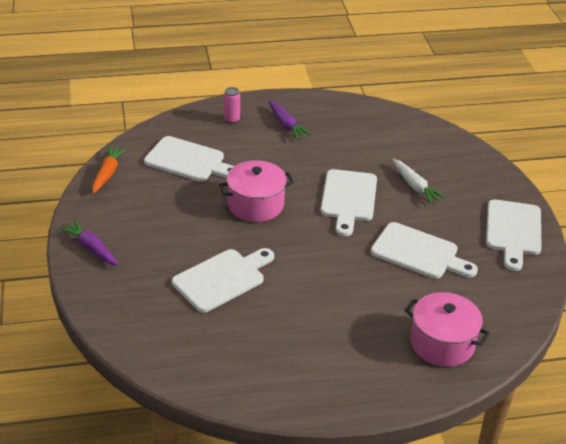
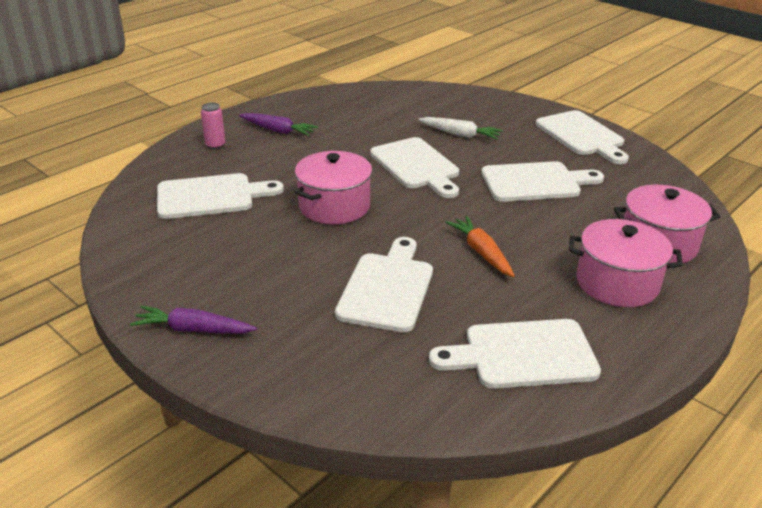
camera: 35 degrees left, 5 degrees down
orange carrot [92,146,127,194] -> orange carrot moved to [445,216,515,277]
none -> white cutting board [429,319,601,389]
none -> pink pot [569,219,683,307]

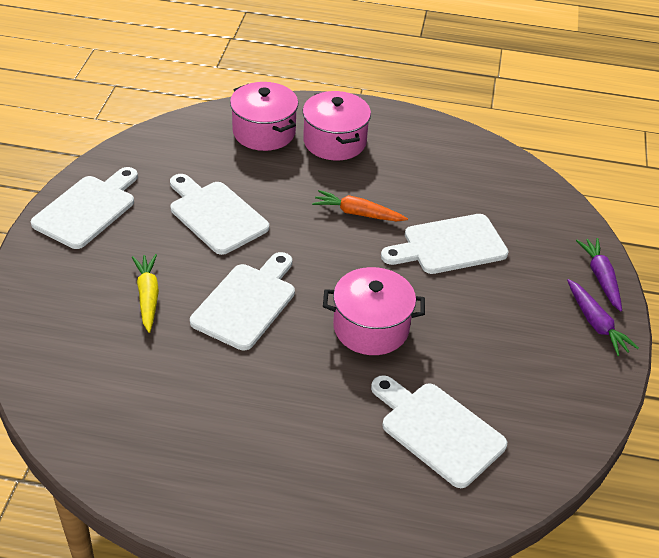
camera: 125 degrees left, 10 degrees up
pink can [201,102,225,149] -> none
purple carrot [239,113,318,136] -> purple carrot moved to [576,238,622,312]
white carrot [418,117,503,140] -> yellow carrot [132,254,159,333]
white cutting board [429,319,601,389] -> none
orange carrot [445,216,515,277] -> orange carrot turned 75 degrees clockwise [312,190,408,221]

